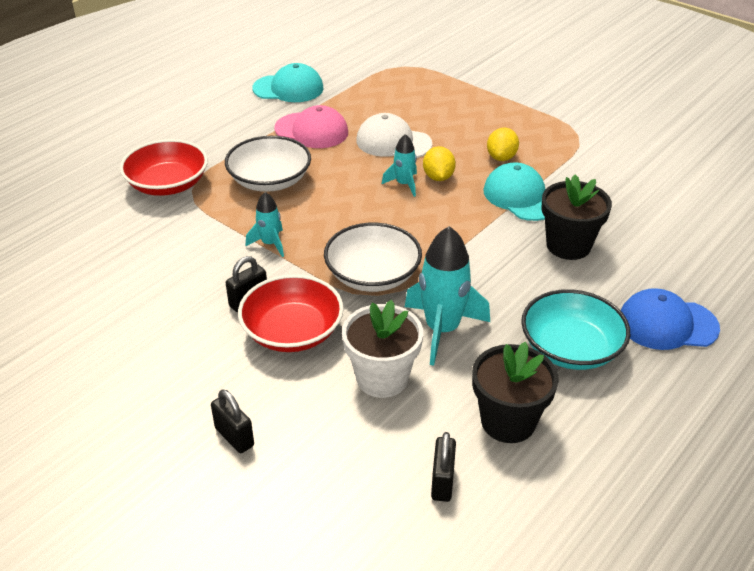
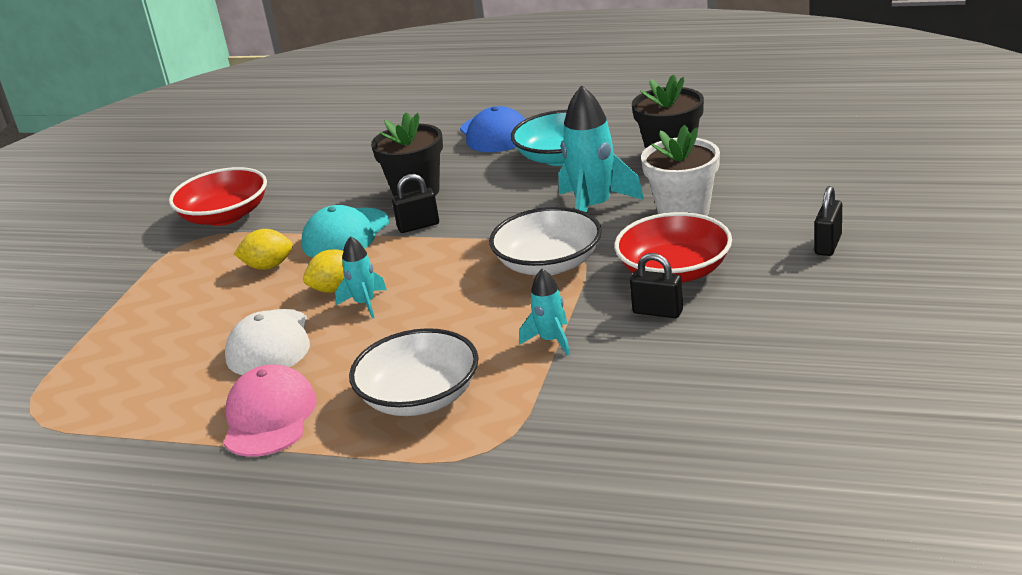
camera: 110 degrees left, 10 degrees down
red bowl [120,139,208,196] -> red bowl moved to [169,167,267,226]
turquoise cap [252,63,324,102] -> none
black padlock [431,432,456,502] -> black padlock moved to [392,174,439,233]

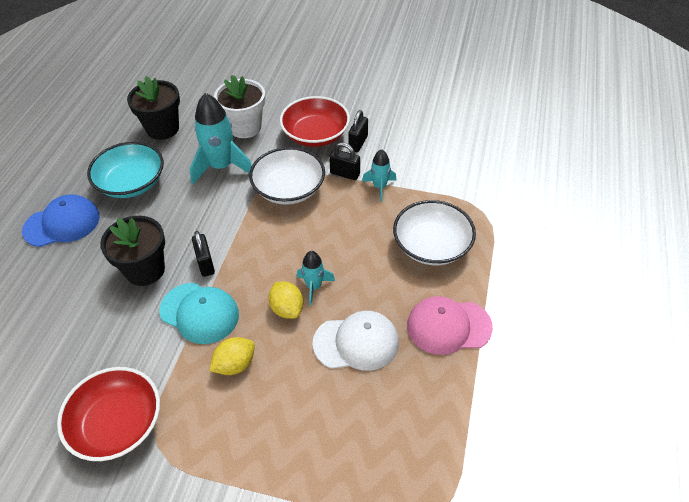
camera: 95 degrees left, 20 degrees up
yellow lemon [234,229,293,270] -> yellow lemon turned 60 degrees clockwise [210,337,255,375]
black padlock [815,186,842,256] -> black padlock moved to [329,142,360,180]

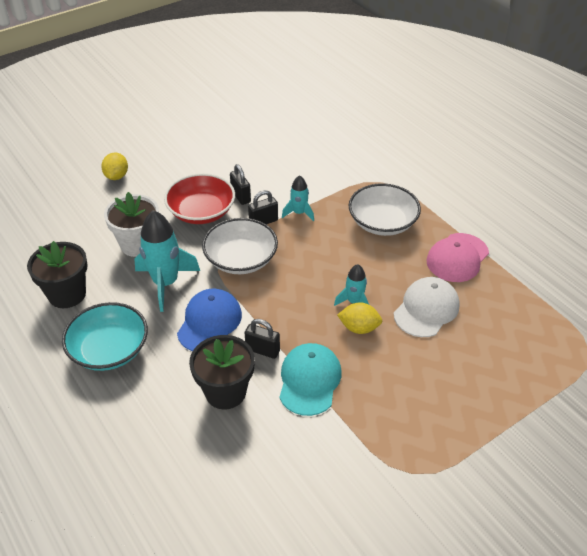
camera: 50 degrees left, 5 degrees down
blue cap [22,194,100,247] -> blue cap moved to [177,288,242,351]
red bowl [57,367,160,461] -> none
turquoise cap [159,283,239,344] -> turquoise cap turned 60 degrees counterclockwise [279,343,342,416]
yellow lemon [210,337,255,375] -> yellow lemon moved to [101,152,128,180]

